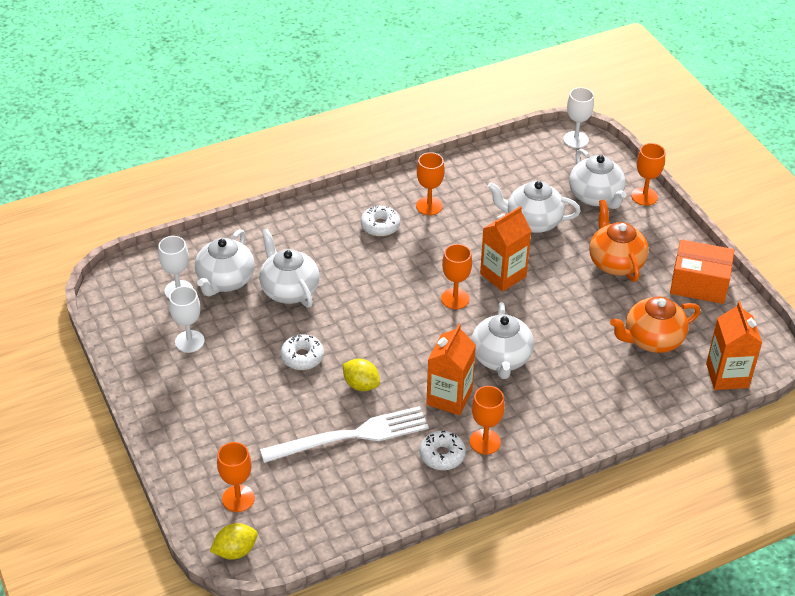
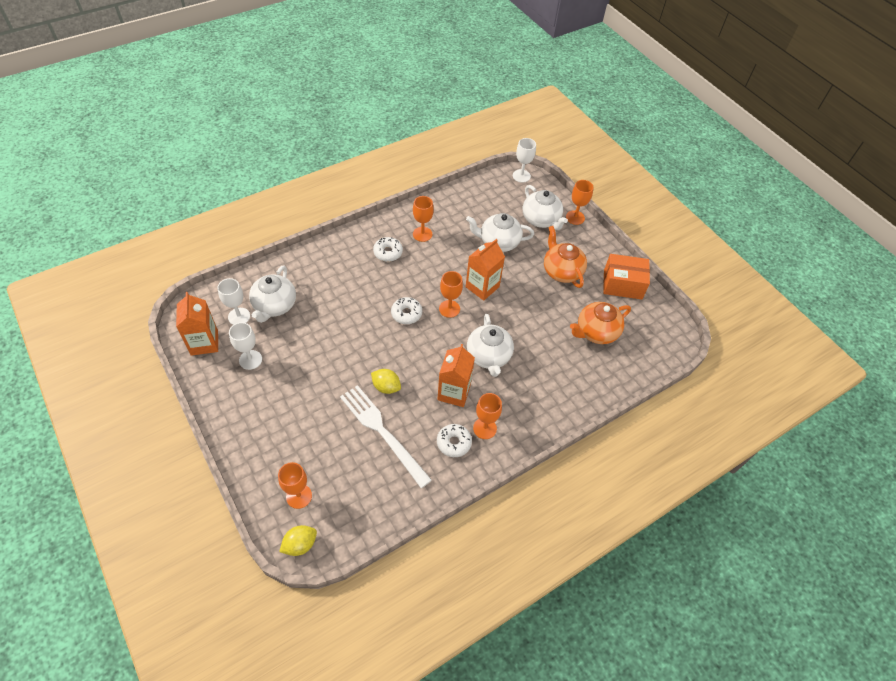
camera: 10 degrees left, 10 degrees up
white teapot [259,228,320,308] -> none
white fork [260,406,429,463] -> white fork turned 105 degrees counterclockwise [340,385,432,488]
white donut [281,334,324,370] -> white donut moved to [391,297,422,324]
orange carton [706,302,762,390] -> orange carton moved to [176,292,218,356]

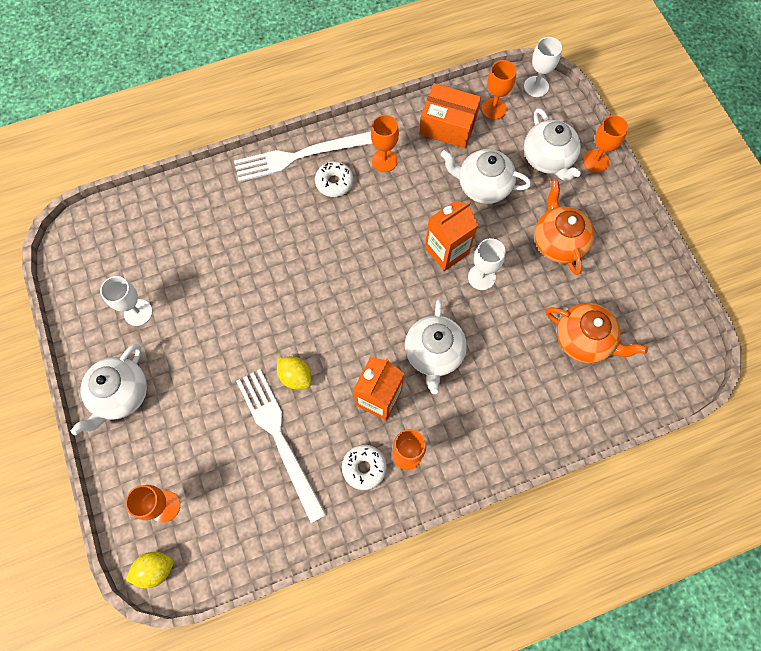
camera: 15 degrees right, 15 degrees up
orange carton [176,292,218,356] -> none
white goblet [217,278,250,325] -> white goblet moved to [468,238,505,290]
white teapot [249,266,296,323] -> white teapot moved to [71,344,147,435]
white donut [391,297,422,324] -> none
orange goblet [439,271,463,318] -> orange goblet moved to [481,60,517,120]
orange teapot [570,302,631,344] -> orange teapot turned 135 degrees counterclockwise [546,303,648,363]
orange box [603,254,650,300] -> orange box moved to [419,83,481,148]
none -> white fork [234,131,373,182]

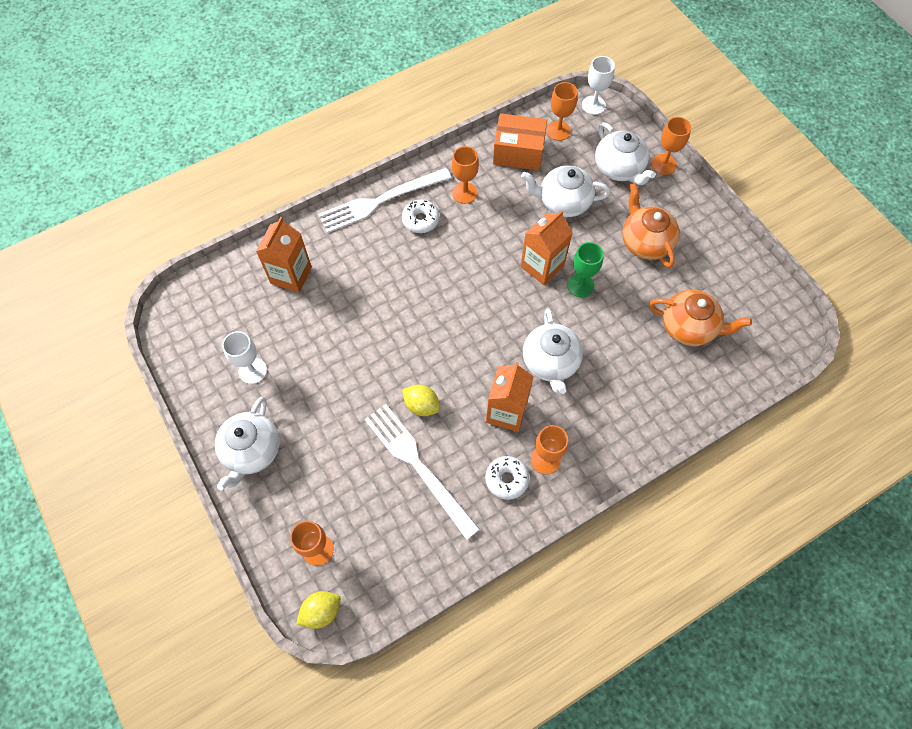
camera: 10 degrees left, 5 degrees down
white goblet [468,238,505,290] -> green goblet [567,242,604,297]
none -> orange carton [256,217,312,293]

